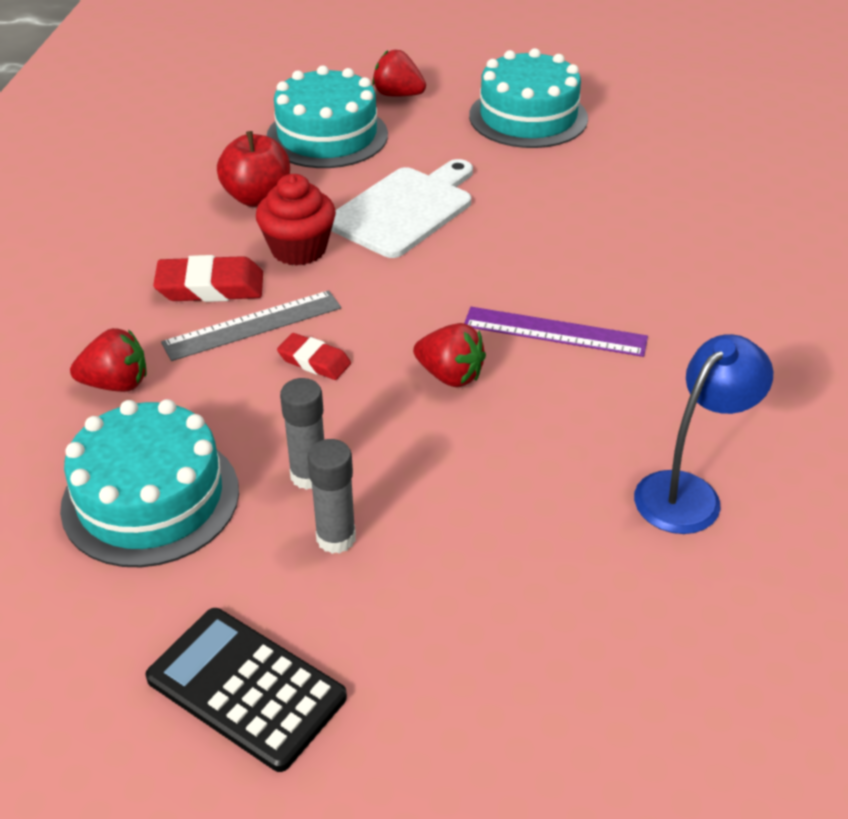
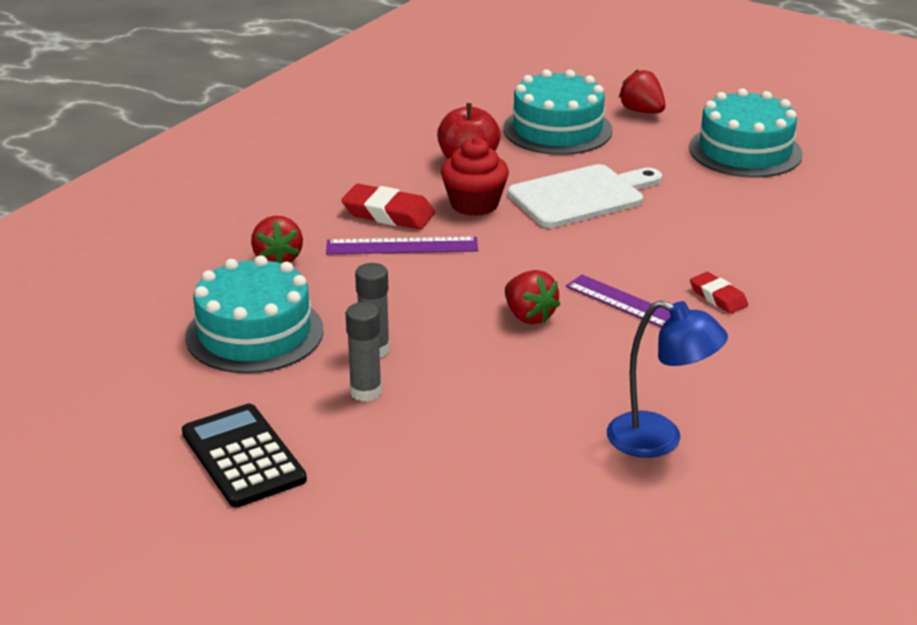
camera: 25 degrees right, 10 degrees down
red strawberry [70,328,147,392] -> red strawberry turned 60 degrees clockwise [251,216,303,264]
grey ruler [161,290,341,361] -> purple ruler [326,237,478,255]
red eraser [277,333,351,380] -> red eraser moved to [690,272,748,314]
blue lamp [634,334,773,534] -> blue lamp turned 45 degrees clockwise [607,300,728,458]

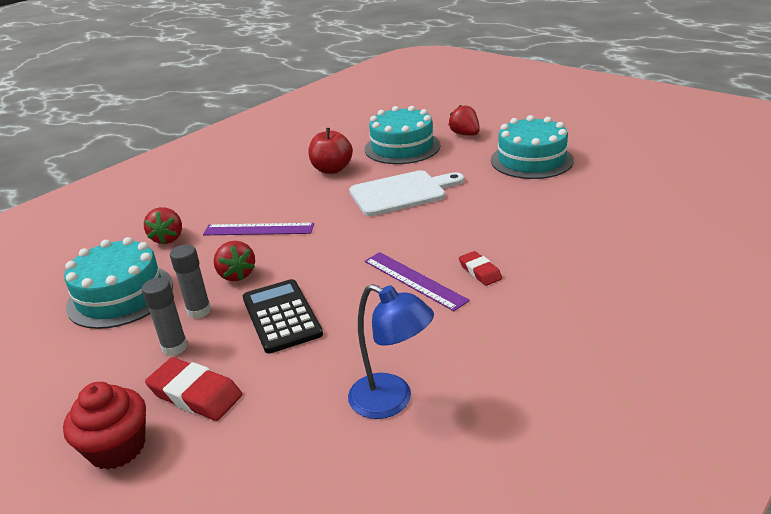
camera: 10 degrees right, 0 degrees up
black calculator [182,404,307,507] -> black calculator moved to [243,279,323,354]
red eraser [341,184,435,230] -> red eraser moved to [145,357,242,421]
red cupcake [441,137,509,216] -> red cupcake moved to [63,382,146,470]
red strawberry [505,270,560,324] -> red strawberry moved to [214,241,255,281]

